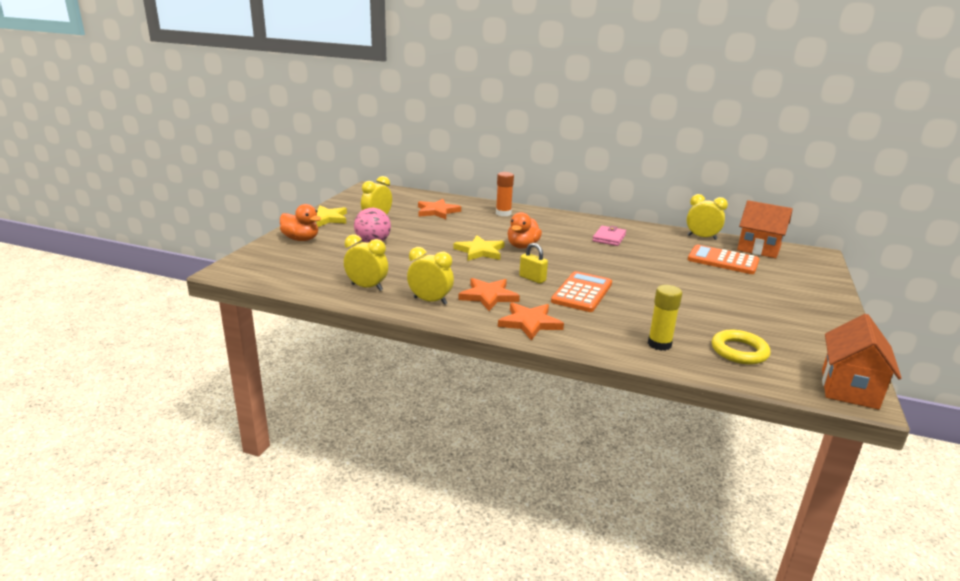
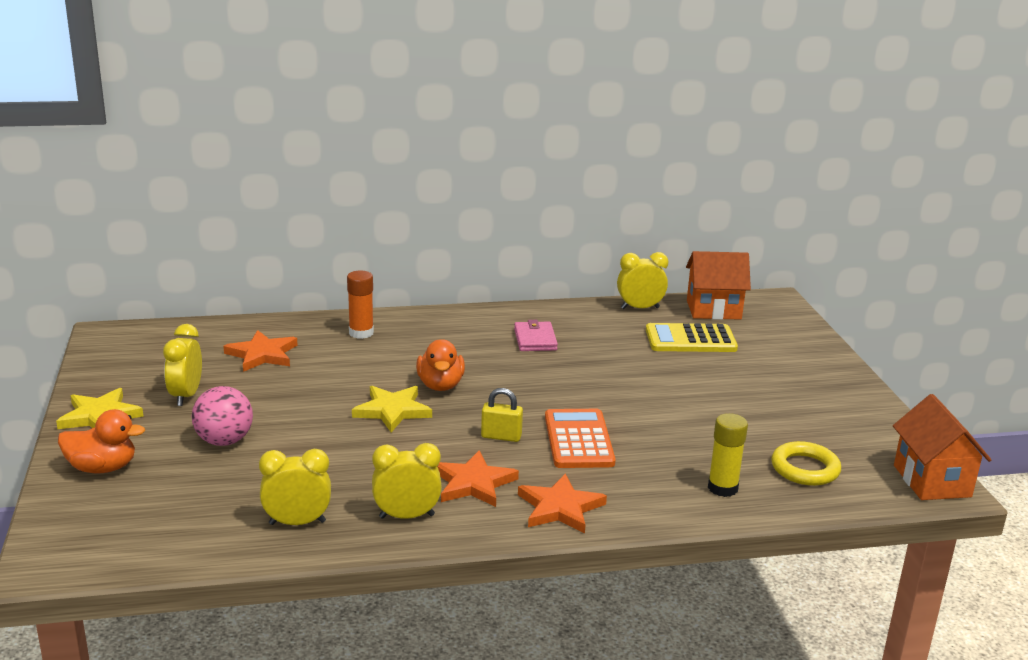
camera: 30 degrees left, 0 degrees up
orange calculator [688,244,759,274] -> yellow calculator [646,323,738,352]

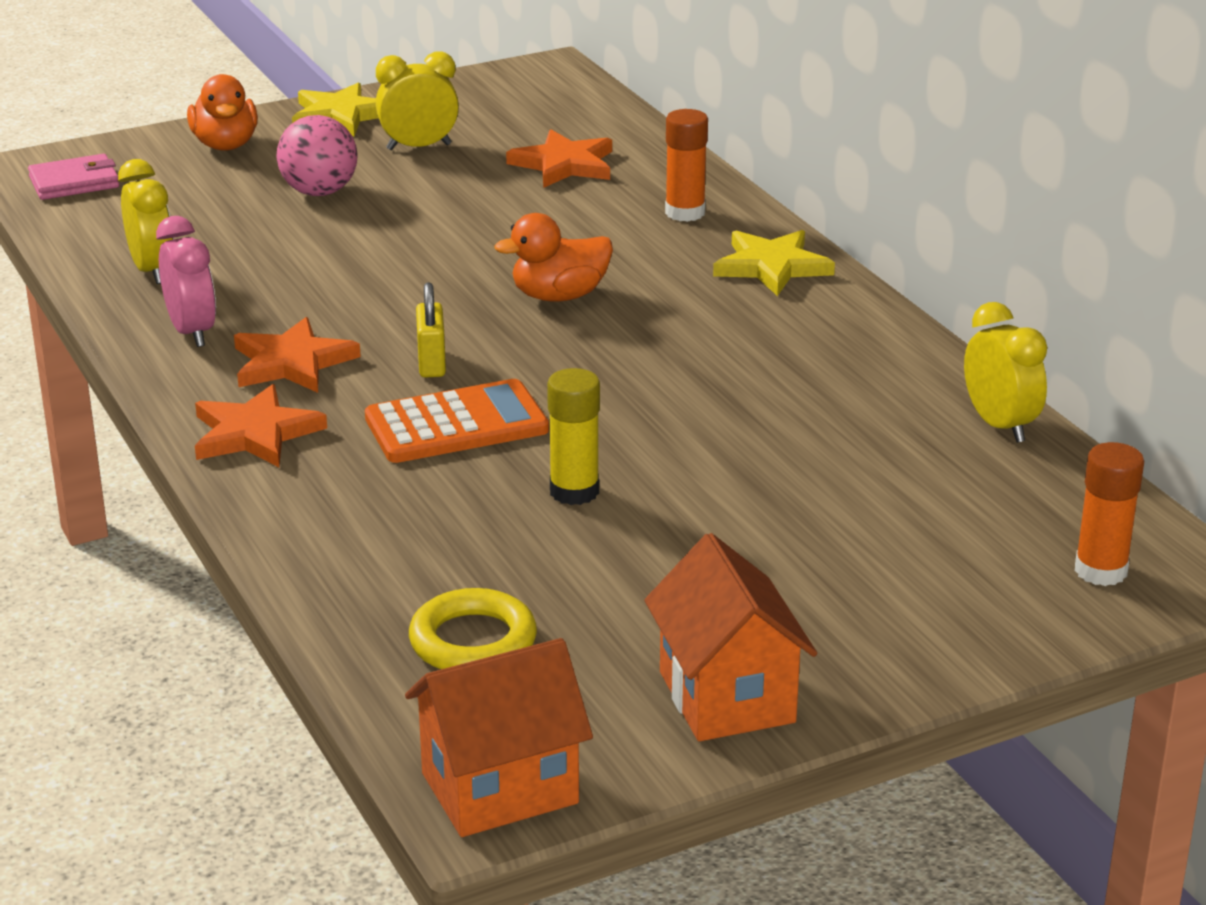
camera: 75 degrees right, 5 degrees up
yellow star [352,386,432,432] -> yellow star moved to [713,230,835,296]
yellow clock [372,443,442,519] -> pink clock [156,216,216,347]
pink wallet [514,320,558,351] -> pink wallet moved to [28,154,119,200]
yellow calculator [646,323,738,352] -> none
orange house [686,251,751,320] -> orange house moved to [644,533,817,741]
yellow glue stick [708,413,748,497] -> yellow glue stick moved to [547,368,600,505]
none -> orange glue stick [1075,442,1144,586]

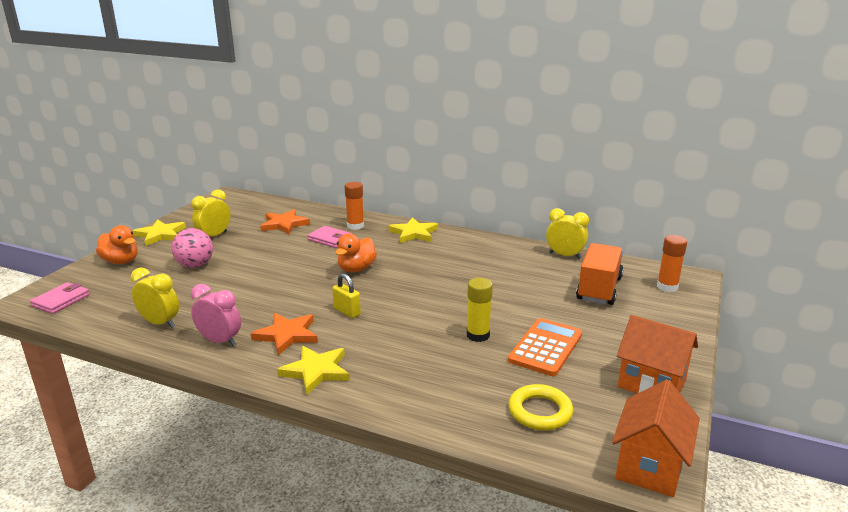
camera: 40 degrees left, 5 degrees down
orange star [195,384,327,467] -> yellow star [277,346,350,394]
orange calculator [365,379,549,463] -> orange calculator moved to [508,318,582,376]
none -> pink wallet [307,226,352,248]
none -> orange truck [576,243,623,305]

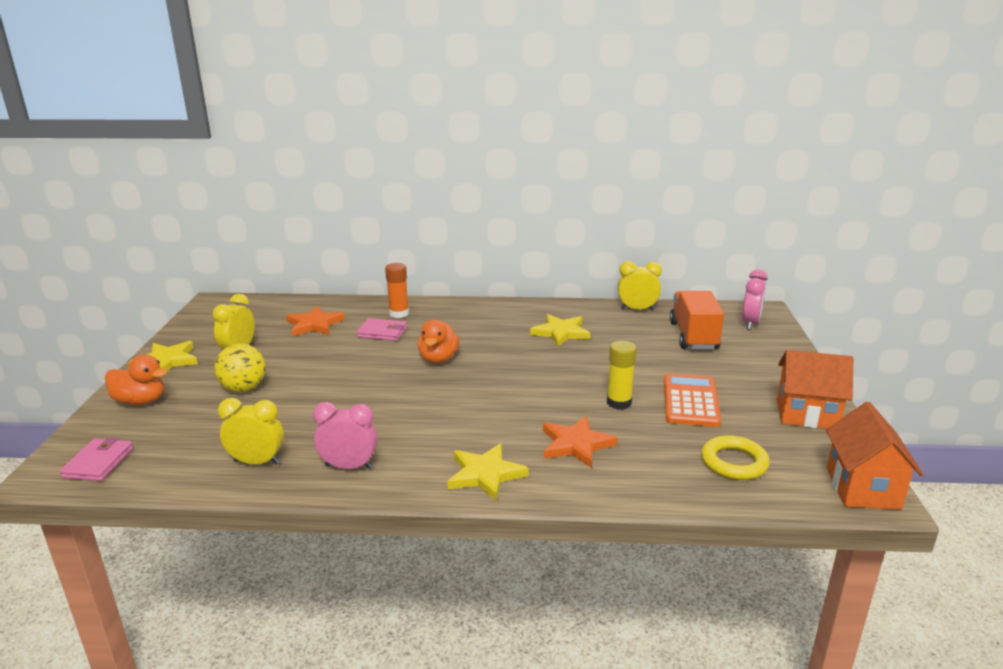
camera: 20 degrees left, 0 degrees up
pink ball [171,228,213,268] -> yellow ball [214,343,266,392]
orange star [251,313,318,355] -> orange star moved to [543,416,618,468]
yellow padlock [332,273,361,318] -> none
yellow star [388,217,438,243] -> yellow star moved to [530,314,591,347]
orange glue stick [657,235,687,292] -> pink clock [742,269,768,330]

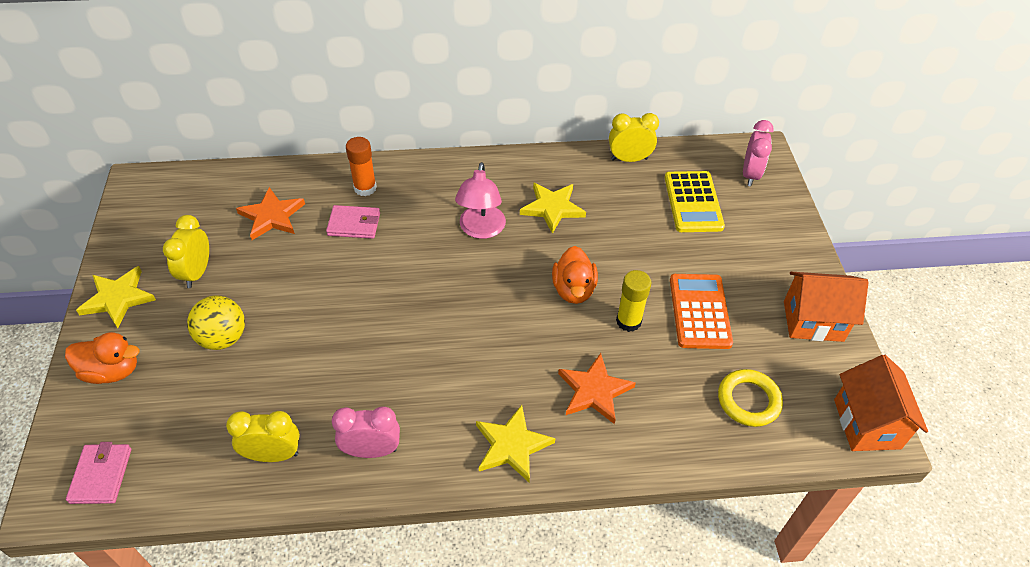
camera: 10 degrees left, 25 degrees up
orange duck [418,320,459,363] -> orange duck moved to [552,246,598,304]
orange truck [670,291,724,349] -> yellow calculator [665,171,725,232]
none -> pink lamp [455,162,506,239]

